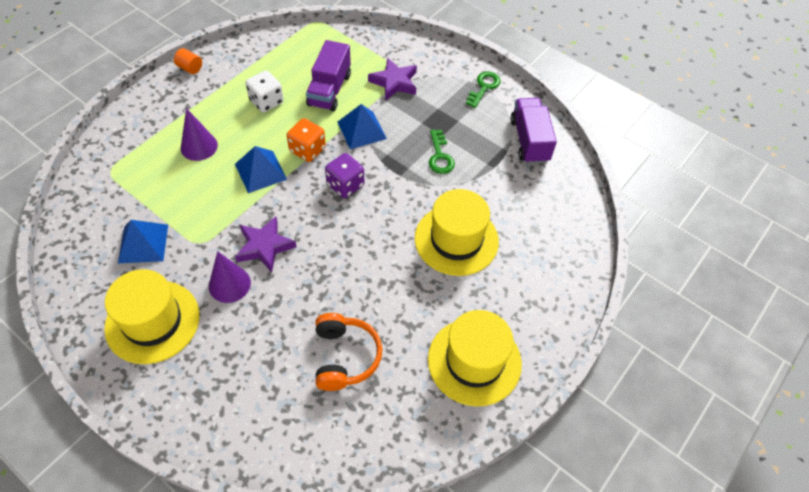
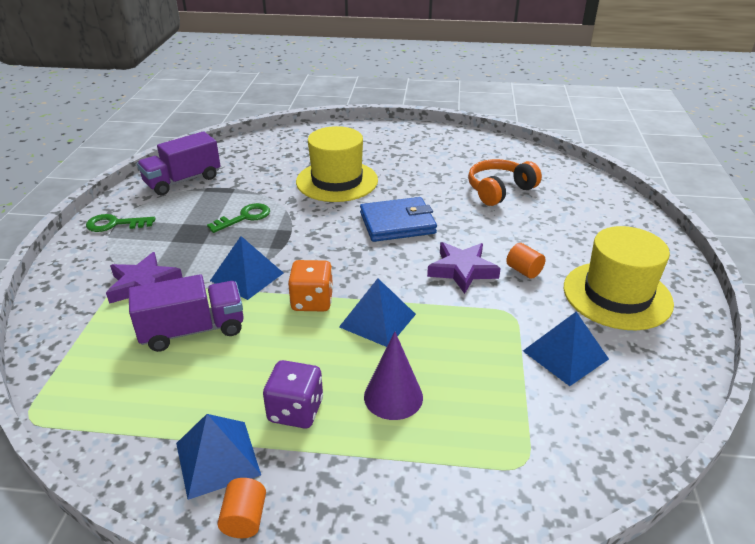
camera: 120 degrees left, 20 degrees down
purple cone [209,251,251,303] -> orange cylinder [506,243,545,279]
white dice [246,71,284,112] -> none
purple dice [325,153,364,198] -> purple dice moved to [263,360,323,428]
yellow hat [428,310,522,406] -> none
none -> blue pyramid [176,414,261,500]
none -> blue wallet [360,197,437,242]

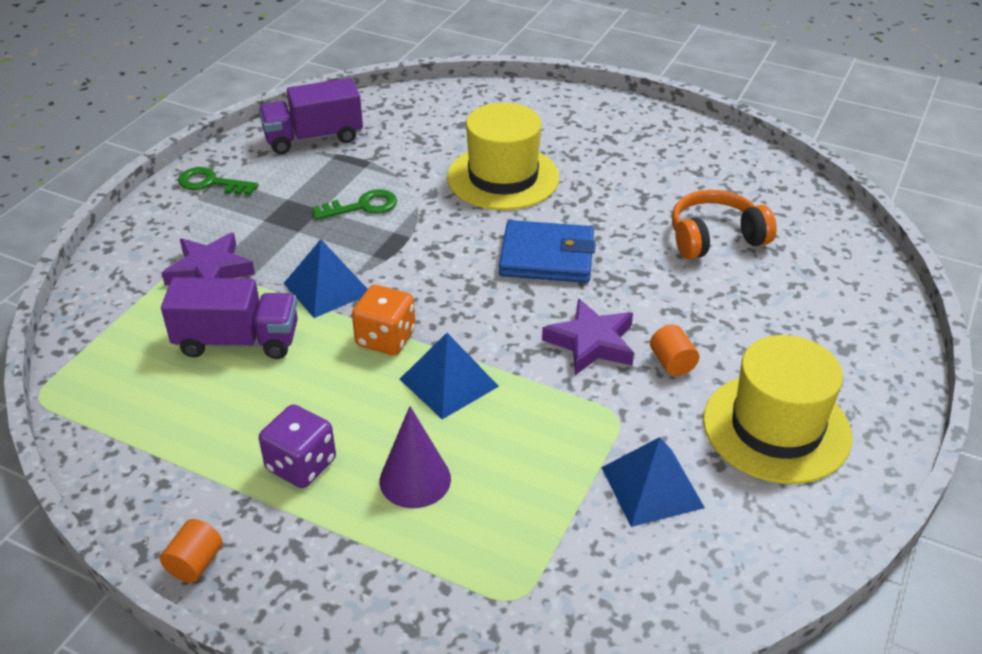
camera: 20 degrees right, 5 degrees up
blue pyramid [176,414,261,500] -> none

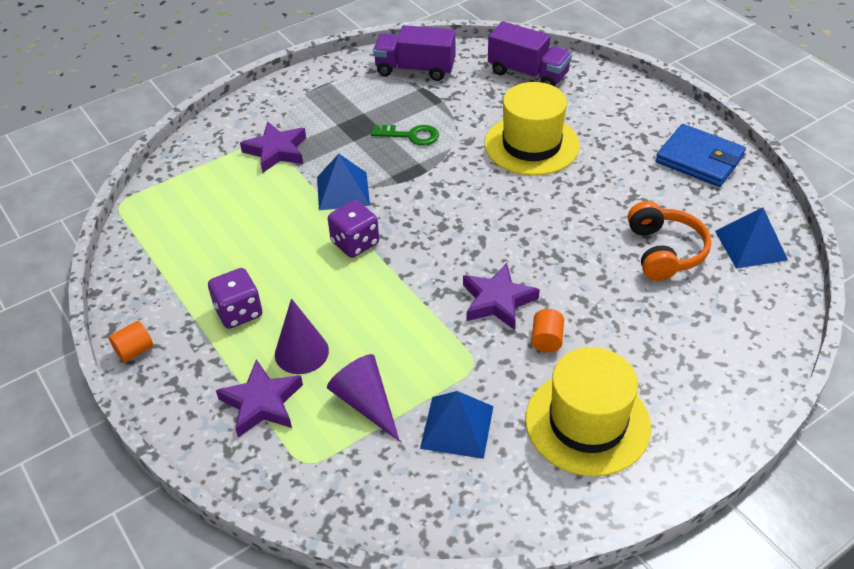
camera: 30 degrees right, 5 degrees up
purple truck [161,277,298,359] -> purple truck moved to [488,21,572,86]
green key [178,167,259,195] -> none
orange dice [352,285,415,355] -> purple dice [328,200,379,258]
blue pyramid [400,333,499,419] -> blue pyramid moved to [715,208,788,269]
blue wallet [499,220,596,283] -> blue wallet moved to [655,124,746,187]
orange headphones [672,190,776,259] -> orange headphones turned 75 degrees clockwise [628,201,711,281]
none -> purple star [216,359,303,438]
none -> purple cone [327,354,400,441]

